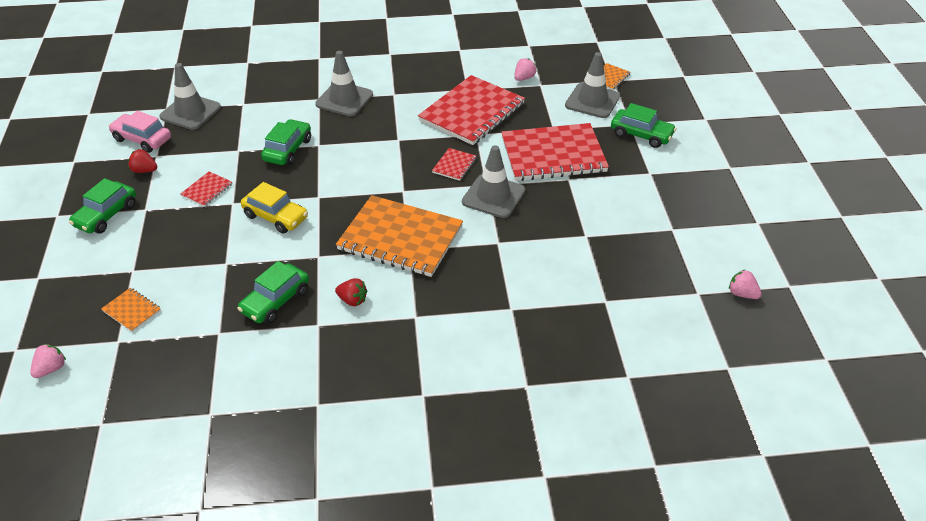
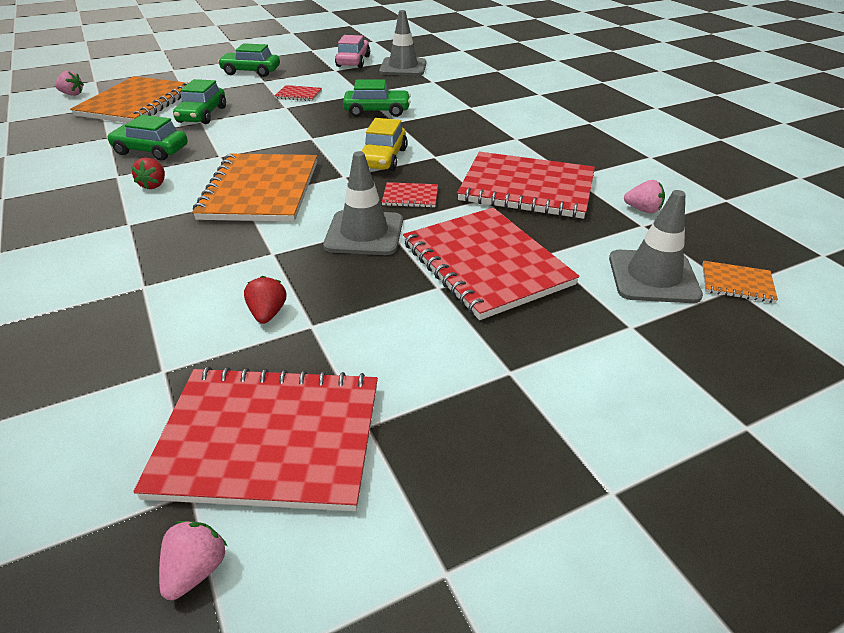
camera: 70 degrees right, 5 degrees down
orange notebook [101,288,161,332] -> orange notebook [70,76,188,123], size x2.36
red strawberry [128,149,157,173] -> red strawberry moved to [244,276,286,324]
yellow car [241,182,308,234] -> yellow car moved to [361,118,408,171]
grey traffic cone [315,51,373,116] -> none
green car [611,103,677,148] -> green car moved to [173,79,226,124]
none -> red notebook [133,366,378,511]

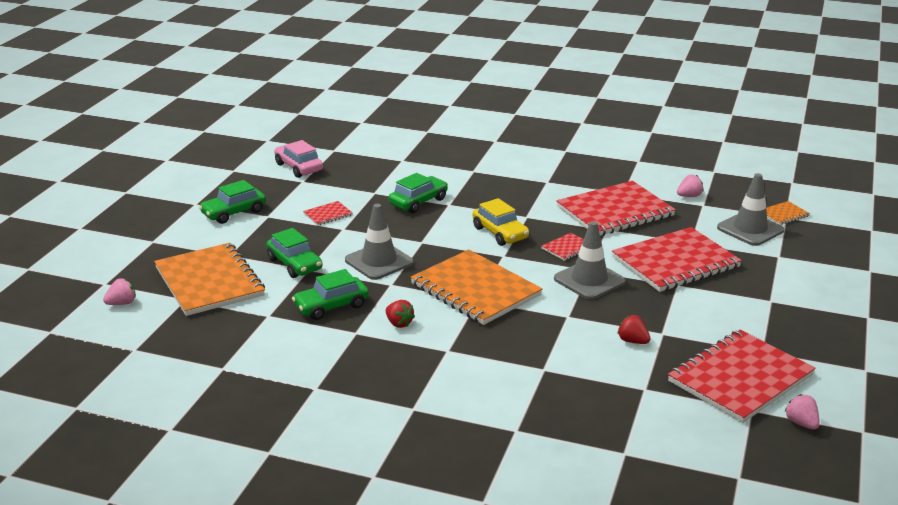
camera: 45 degrees left, 10 degrees down
grey traffic cone [379,10,427,76] -> grey traffic cone moved to [345,204,413,280]
red notebook [403,208,580,320] -> red notebook turned 45 degrees counterclockwise [612,227,742,292]

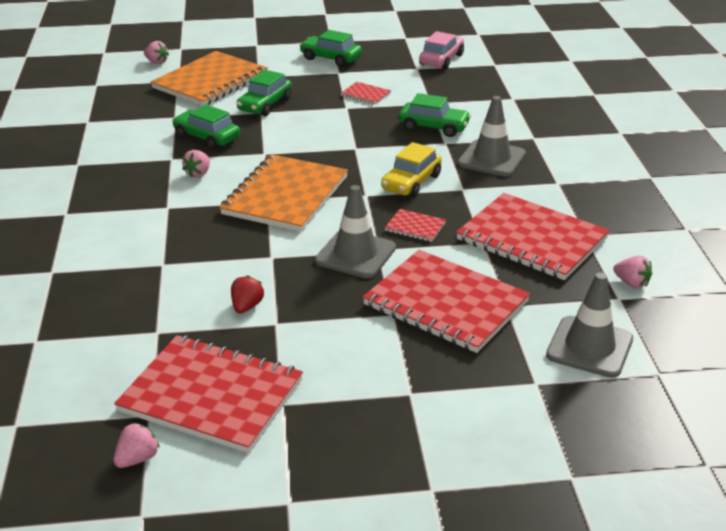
camera: 65 degrees right, 5 degrees up
grey traffic cone [345,204,413,280] -> grey traffic cone moved to [458,96,526,177]
red strawberry [386,300,415,328] -> pink strawberry [182,150,210,178]
orange notebook [766,201,810,225] -> none

